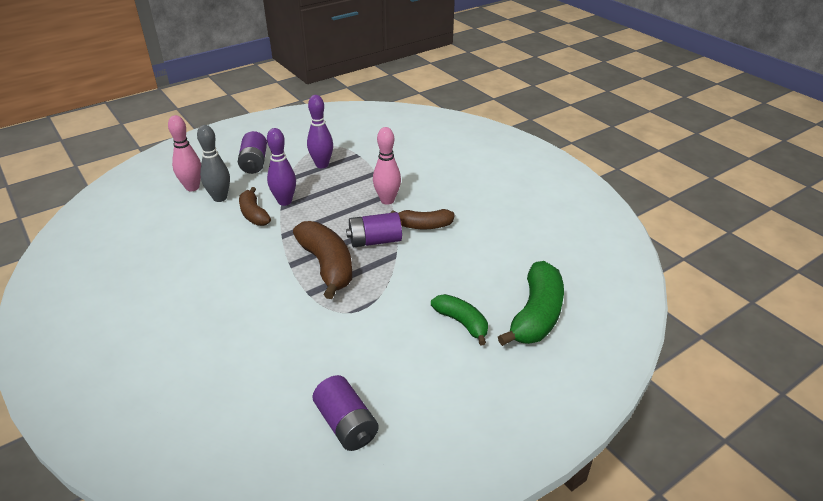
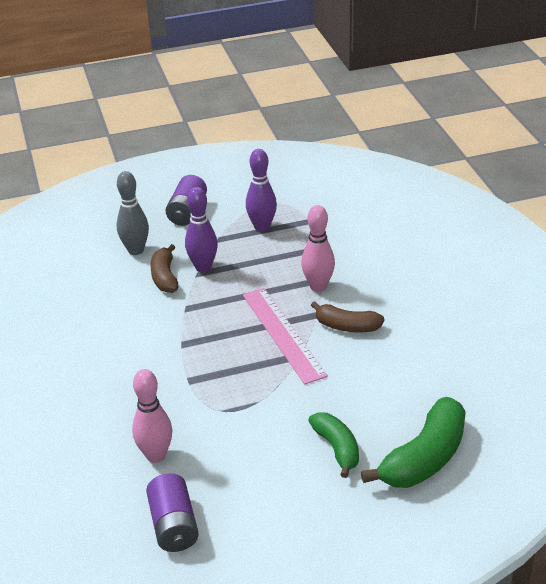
camera: 20 degrees right, 0 degrees up
pink bowling pin [168,115,201,191] -> pink bowling pin moved to [132,369,172,463]
brown banana [293,221,352,299] -> none
purple battery [346,212,402,247] -> pink ruler [243,288,328,385]

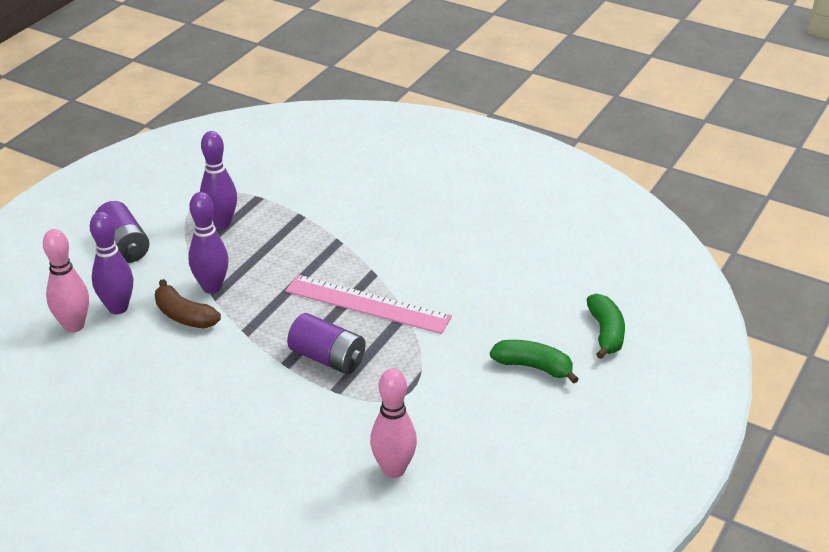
camera: 45 degrees left, 0 degrees up
grey bowling pin [117,171,149,255] -> purple bowling pin [90,212,133,314]
purple battery [146,473,199,552] -> purple battery moved to [287,313,365,374]
pink bowling pin [301,205,335,292] -> pink bowling pin moved to [43,229,89,333]
brown banana [311,301,384,333] -> none
green banana [361,397,466,488] -> green banana [587,294,625,359], size x0.61

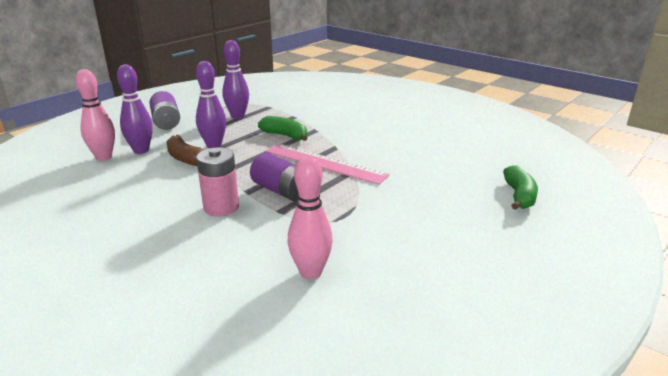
camera: 10 degrees right, 10 degrees down
green banana [490,340,579,384] -> green banana moved to [258,116,307,141]
none -> pink battery [196,147,239,217]

